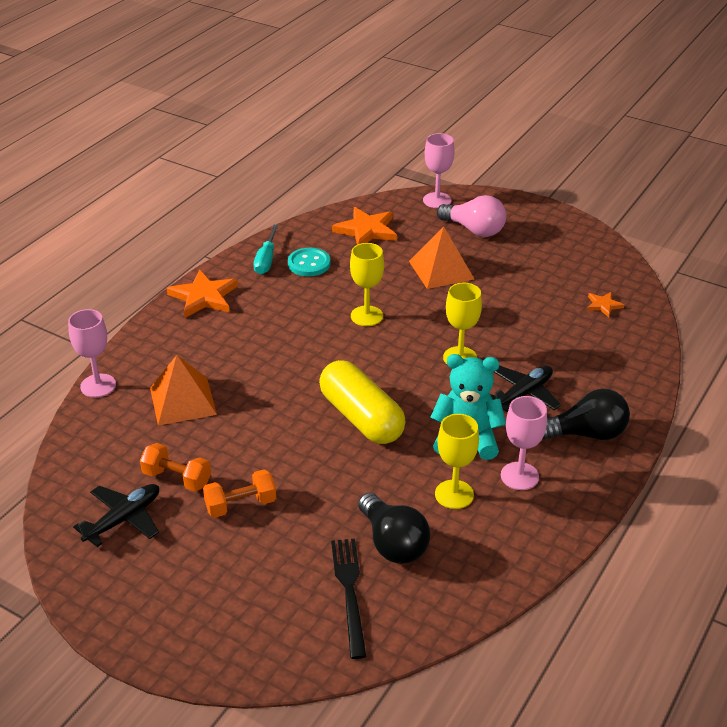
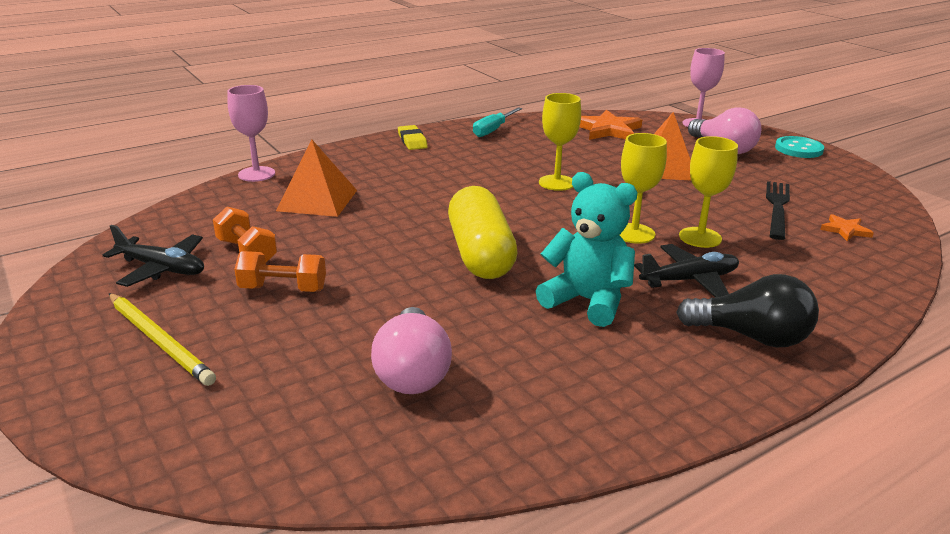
camera: 25 degrees right, 10 degrees down
black plane [73,484,159,547] -> black plane turned 45 degrees clockwise [103,225,204,287]
orange star [167,270,238,318] -> yellow eraser [398,125,428,150]
turquoise button [288,248,331,276] -> turquoise button moved to [775,136,824,158]
black fork [331,539,367,659] -> black fork moved to [766,181,790,240]
black light bulb [358,493,430,564] -> pink light bulb [371,307,452,394]
yellow goblet [435,414,479,509] -> yellow goblet moved to [679,136,738,248]
pink goblet [501,396,547,490] -> none
none -> yellow pencil [109,293,216,386]

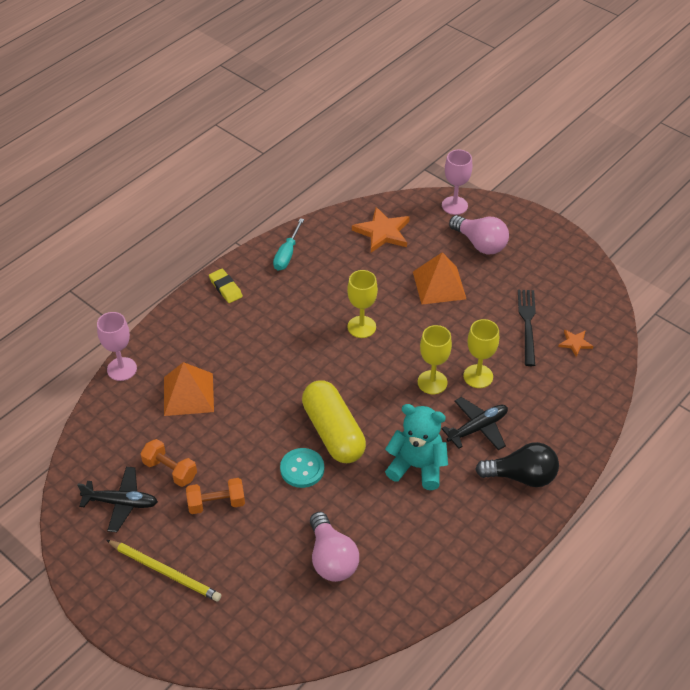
camera: 15 degrees left, 20 degrees up
turquoise button [775,136,824,158] -> turquoise button moved to [280,448,324,488]

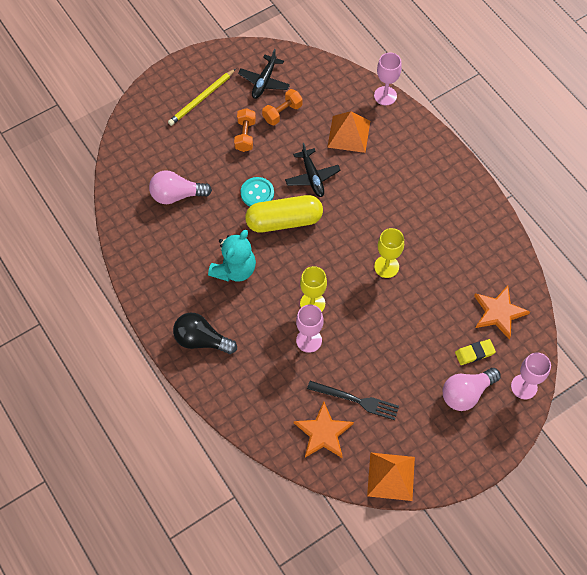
camera: 105 degrees right, 15 degrees up
yellow eraser [209,269,243,303] -> yellow eraser moved to [455,339,496,365]
turquoise screwdriver [273,218,304,271] -> none
orange pyramid [413,252,466,305] -> orange pyramid moved to [367,452,415,501]
black plane [441,397,508,450] -> black plane moved to [285,143,341,197]
yellow goblet [463,319,499,388] -> pink goblet [296,304,324,353]
black light bulb [475,442,559,487] -> black light bulb turned 90 degrees clockwise [173,313,237,354]
orange star [558,329,593,357] -> orange star [294,402,354,458], size x1.89

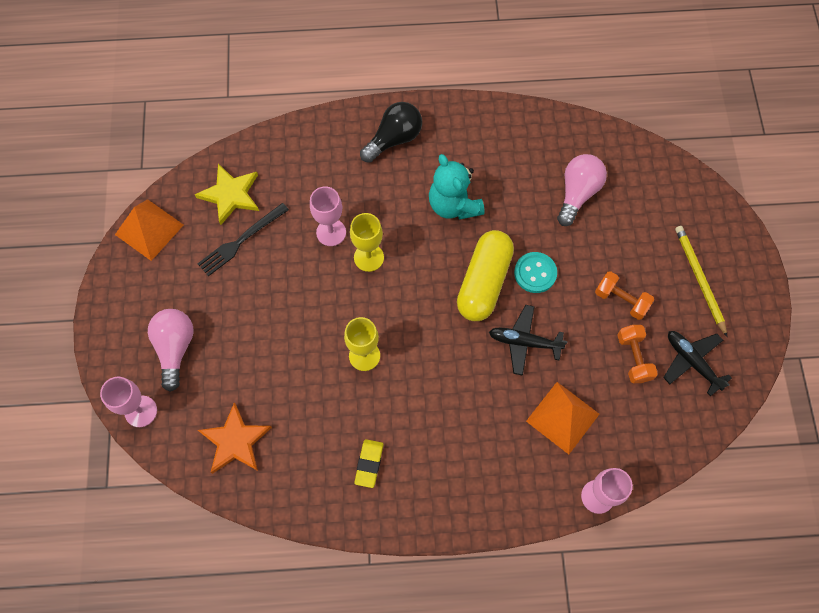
camera: 120 degrees right, 5 degrees up
orange star [294,402,354,458] -> yellow star [195,164,259,225]
yellow eraser [455,339,496,365] -> yellow eraser moved to [354,439,383,488]

